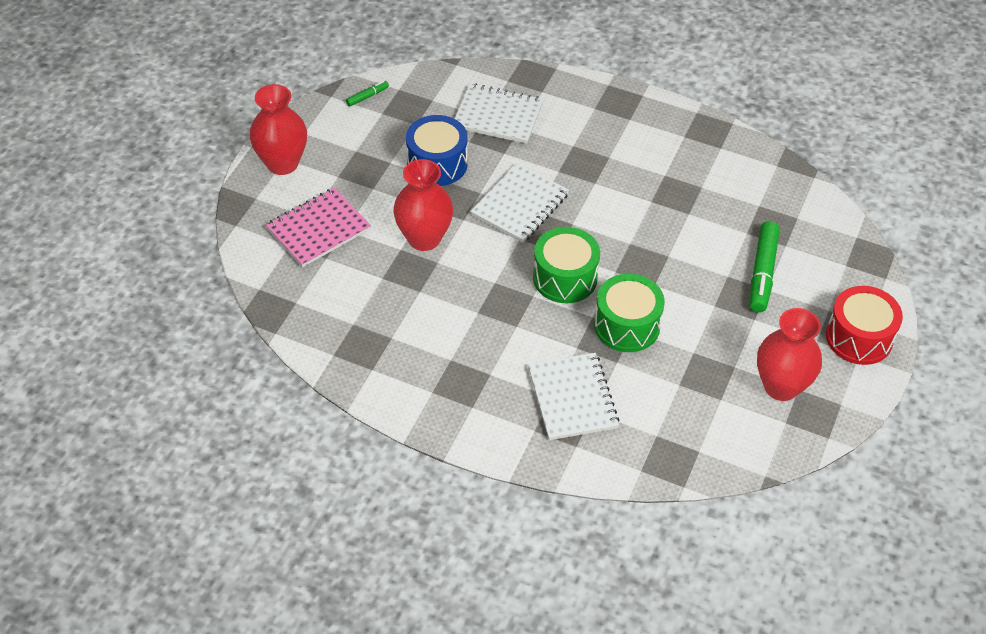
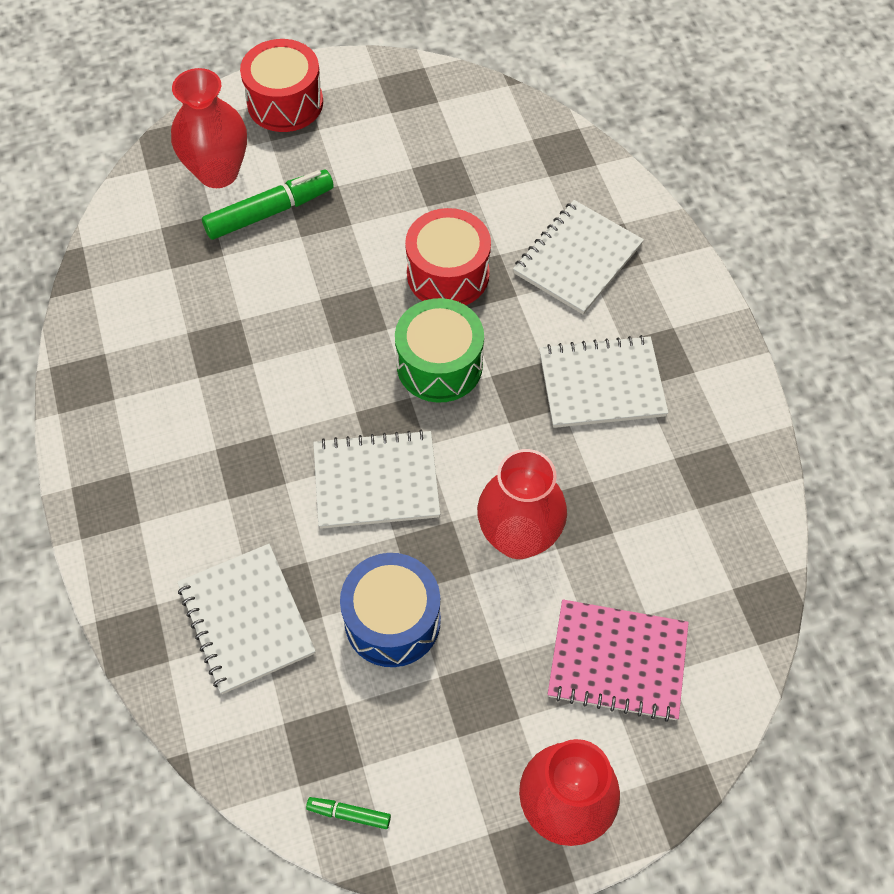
camera: 130 degrees left, 10 degrees up
green drum [594,274,665,352] -> red drum [405,208,491,305]
red vase [757,308,822,401] -> red vase moved to [171,68,247,188]
none -> white notebook [539,335,668,428]

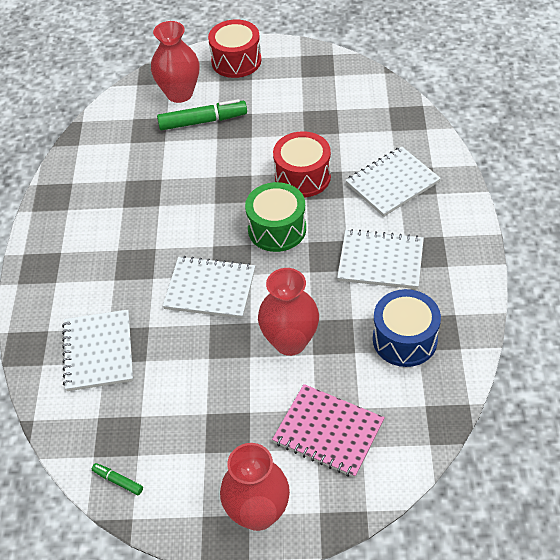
camera: 20 degrees right, 10 degrees down
blue drum [340,553,441,667] -> blue drum moved to [373,289,441,367]

